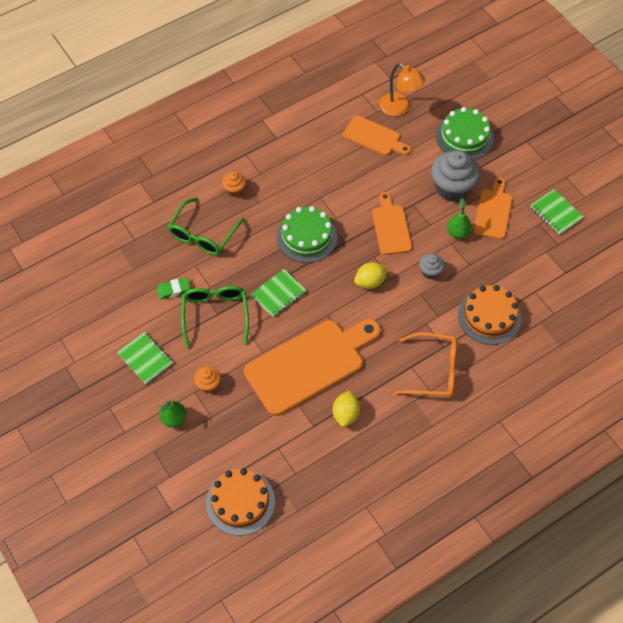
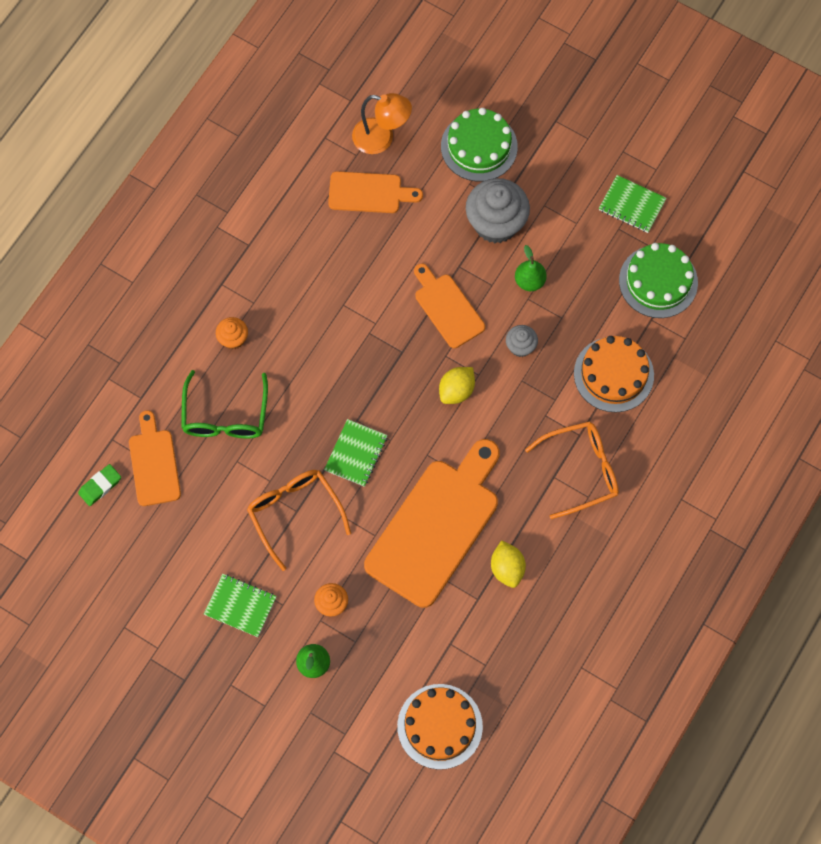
camera: 25 degrees left, 10 degrees up
green eraser [156,277,191,300] -> green eraser moved to [78,464,121,506]
green glasses [181,286,249,348] -> orange glasses [247,470,351,571]
green cake [277,206,337,263] -> green cake moved to [619,243,698,318]
orange cutting board [473,178,513,239] -> orange cutting board moved to [129,410,181,506]

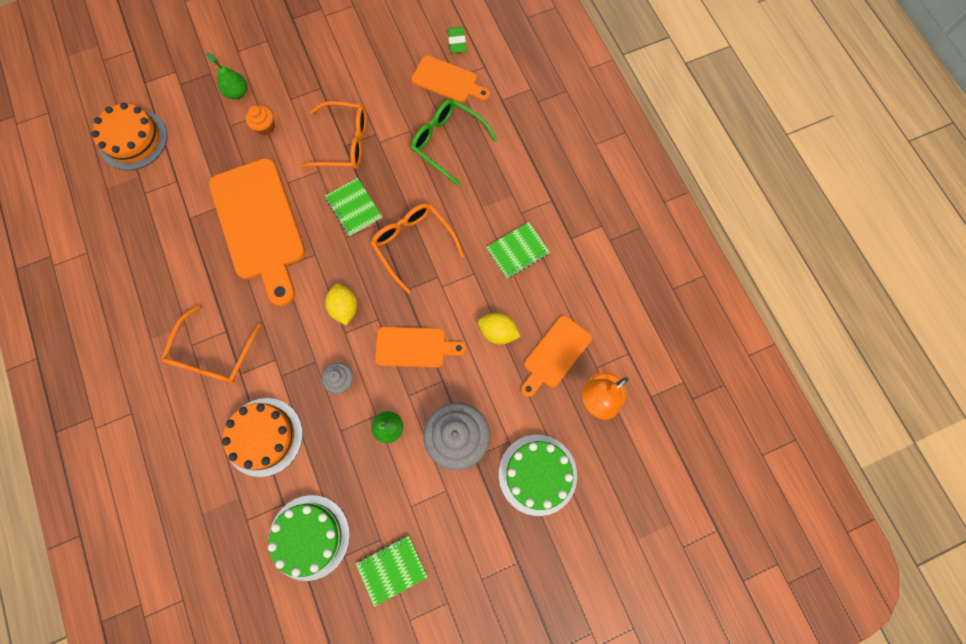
camera: 125 degrees right, 5 degrees up
green notebook [204,574,277,637] -> green notebook moved to [486,222,550,279]
orange cupcake [216,317,248,349] -> none
yellow lemon [491,540,526,588] -> yellow lemon moved to [478,313,521,345]
none -> orange glasses [371,203,464,294]

